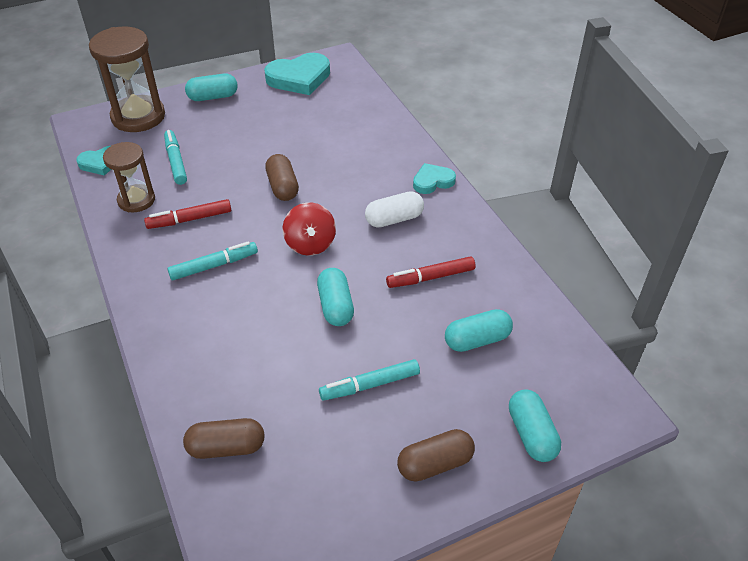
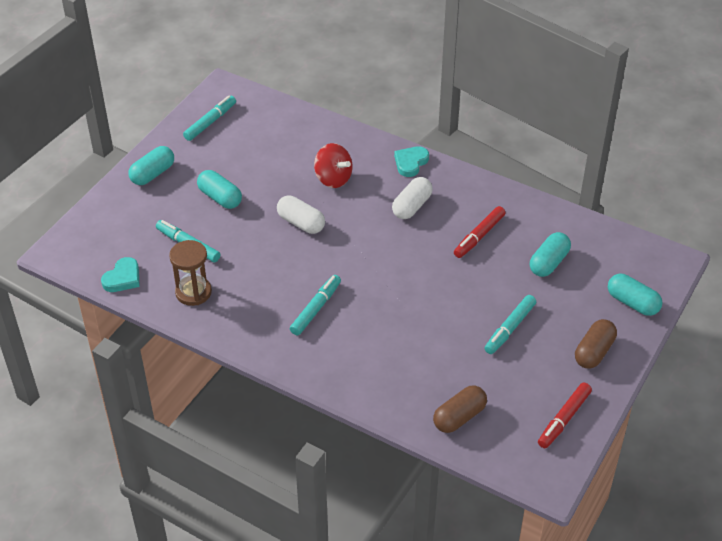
camera: 35 degrees left, 0 degrees up
brown hourglass [89,27,165,132] -> none
red marker [144,199,231,229] -> red marker moved to [538,383,592,448]
turquoise heart [264,53,330,95] -> turquoise marker [183,95,236,141]
brown capsule [265,154,299,201] -> white capsule [277,195,325,234]
red spinning top [283,202,336,256] -> red spinning top moved to [314,143,352,188]
turquoise capsule [317,268,354,326] -> turquoise capsule moved to [197,170,242,209]

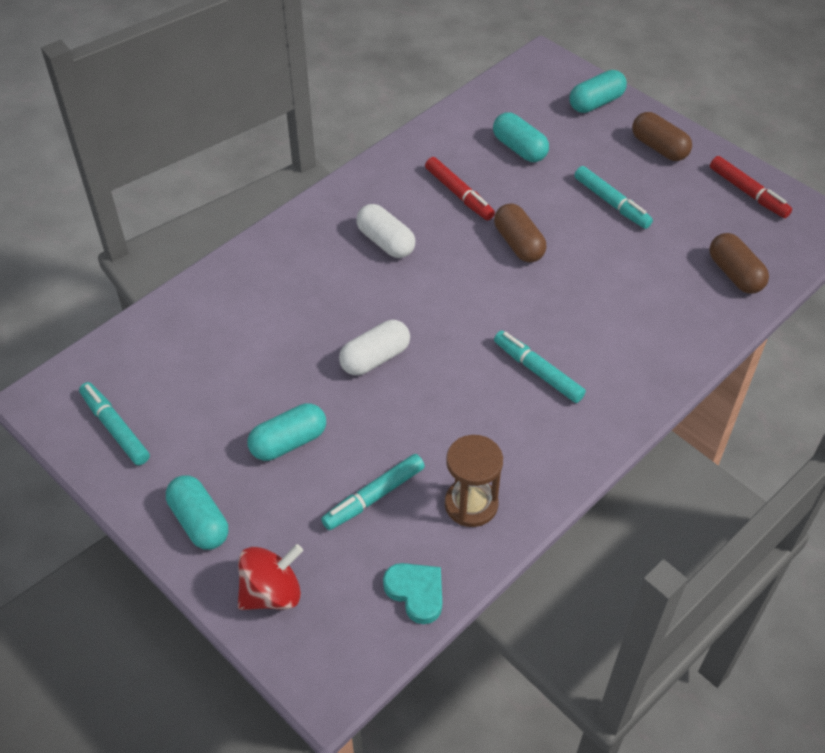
camera: 75 degrees left, 5 degrees up
red spinning top [314,143,352,188] -> red spinning top moved to [238,544,303,610]
turquoise heart [394,146,429,177] -> none
none -> brown capsule [494,203,546,262]

